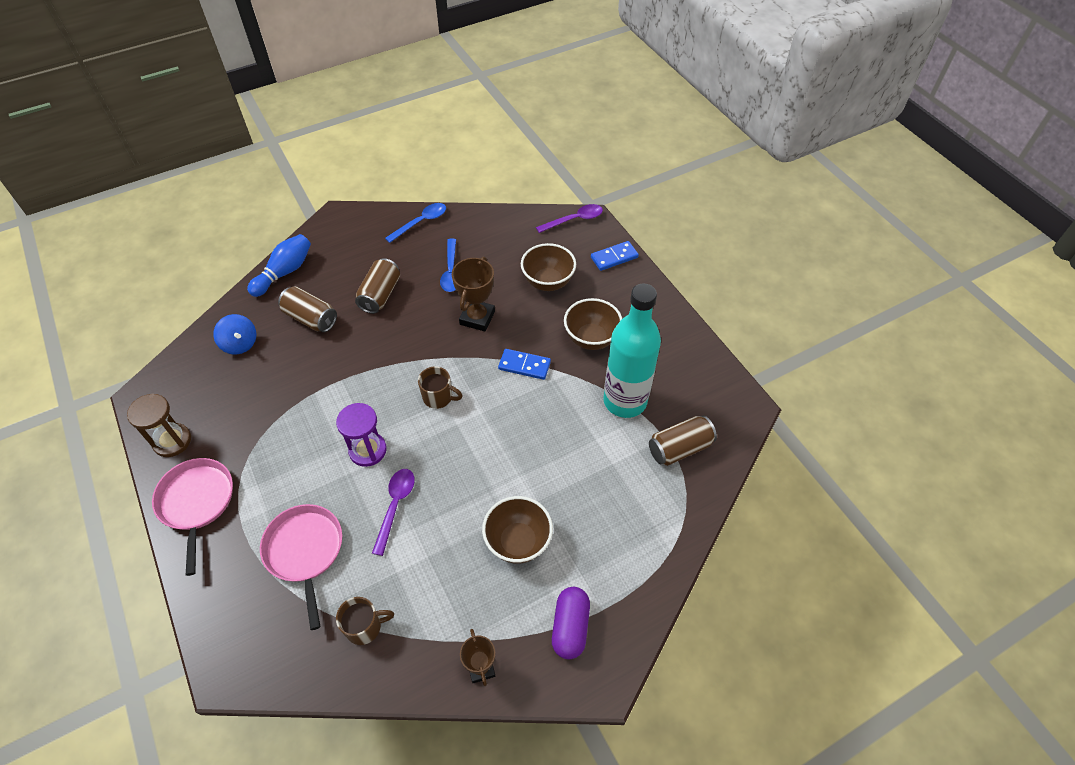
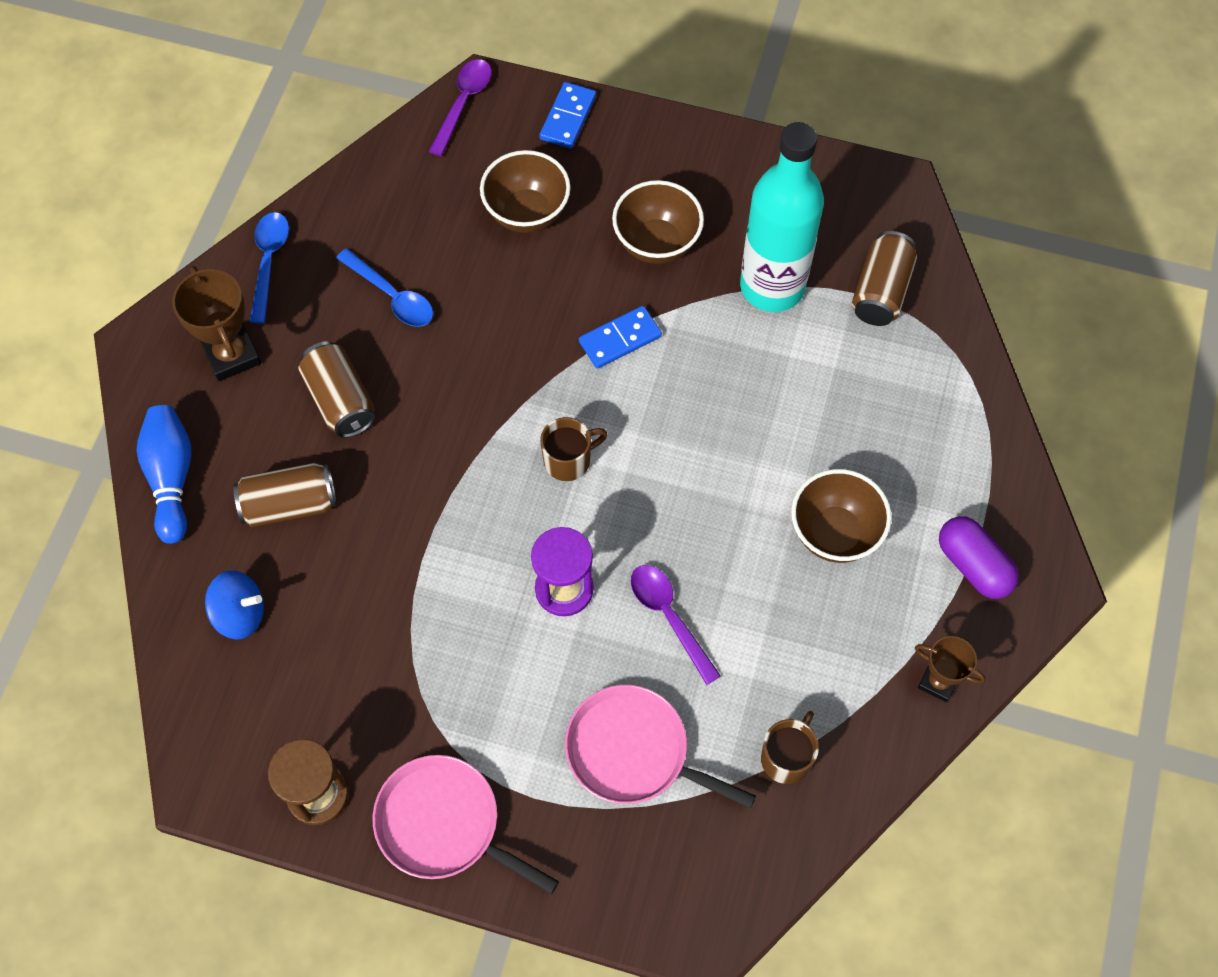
camera: 45 degrees left, 10 degrees up
brown trophy [452,257,495,331] -> brown trophy moved to [172,266,261,381]

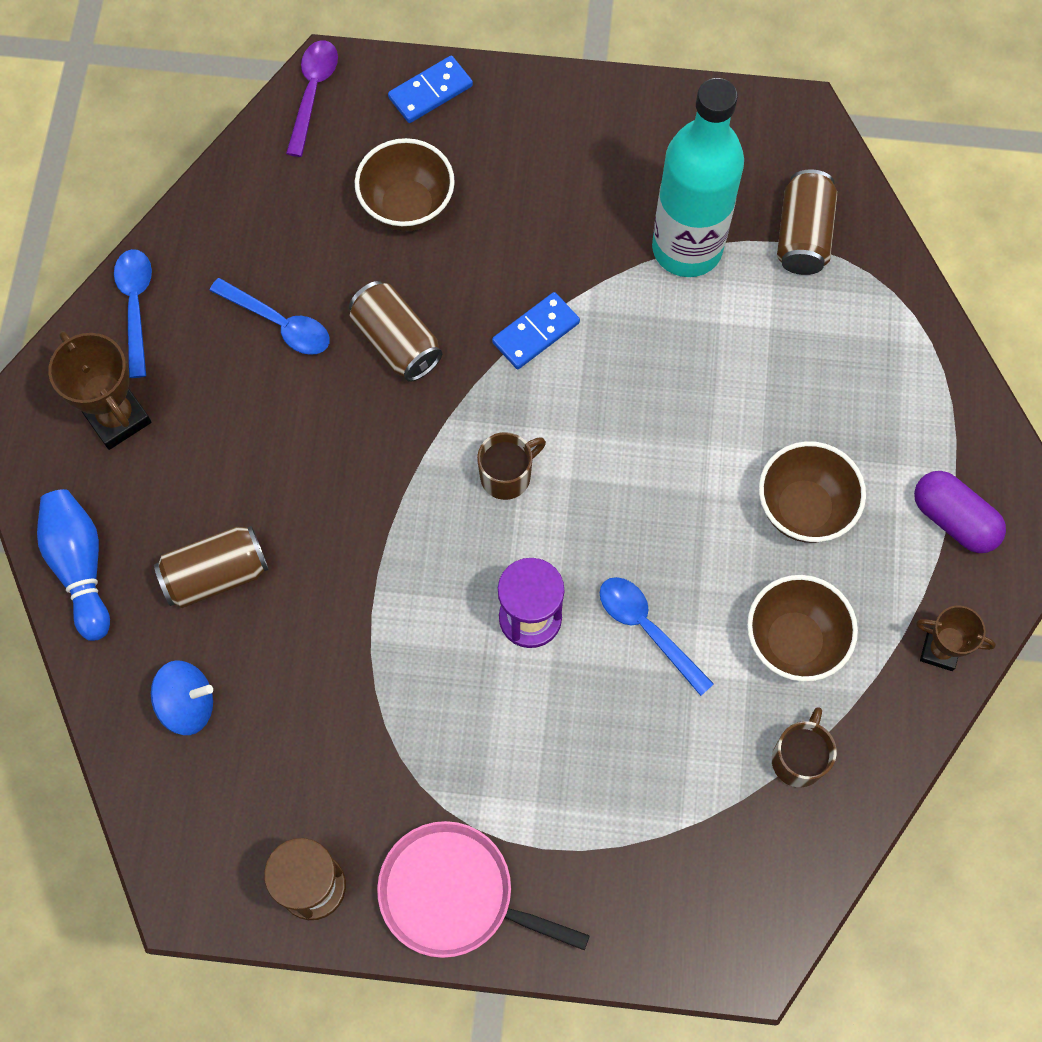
camera: 10 degrees left, 5 degrees up
brown can [298,341,375,438] -> brown can moved to [349,281,442,382]
blue domino [540,82,596,148] -> blue domino turned 45 degrees clockwise [388,56,473,123]
pink pan [565,685,756,808] -> none
brown bowl [612,180,704,264] -> brown bowl moved to [747,575,858,682]
purple spoon [631,565,721,685] -> blue spoon [600,577,714,696]

